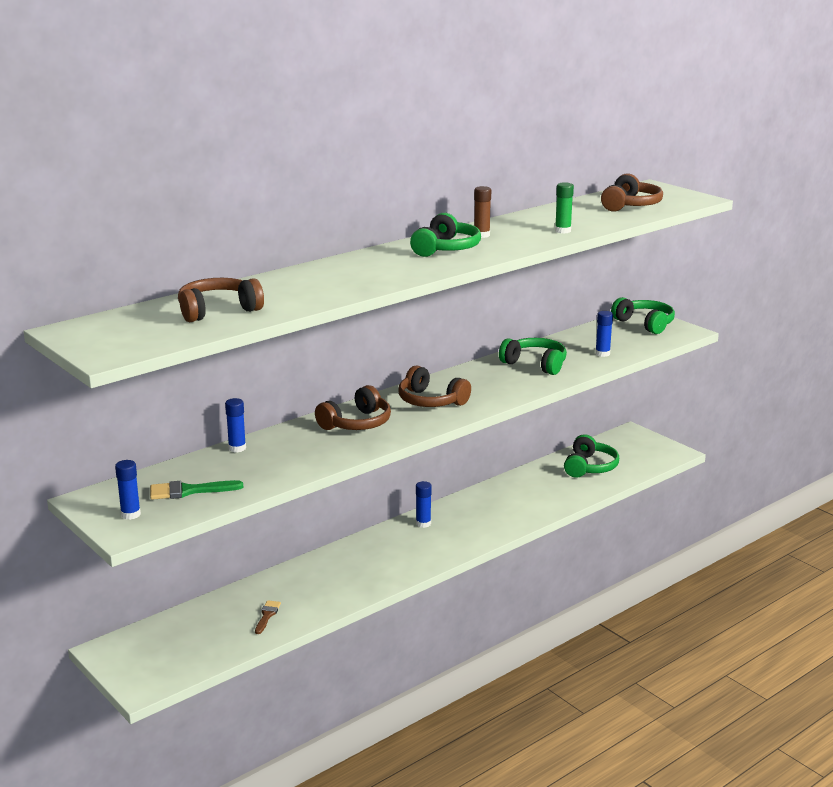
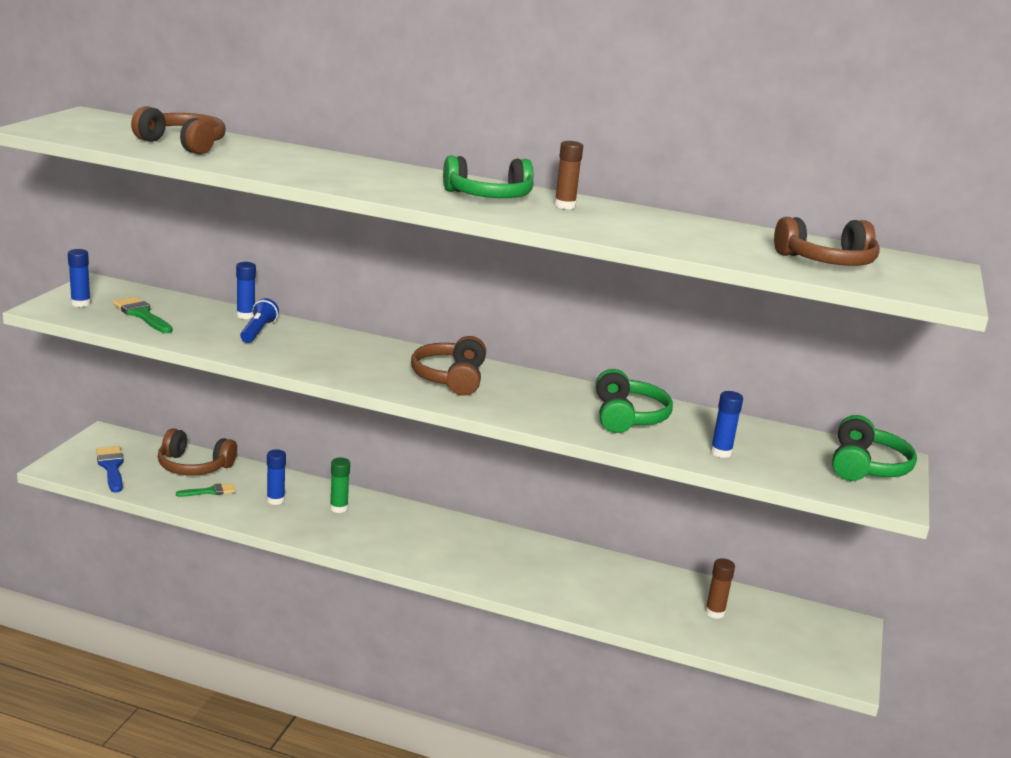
camera: 55 degrees right, 0 degrees up
brown brush [255,600,281,634] -> green brush [176,483,235,497]
brown headphones [315,385,391,430] -> brown headphones moved to [158,428,237,475]
blue glue stick [416,481,432,528] -> blue glue stick moved to [267,449,286,505]
green glue stick [555,182,574,234] -> green glue stick moved to [330,457,350,513]
green headphones [564,434,619,478] -> brown glue stick [705,558,735,619]
none -> blue brush [96,446,124,493]
none -> blue flashlight [240,298,279,343]

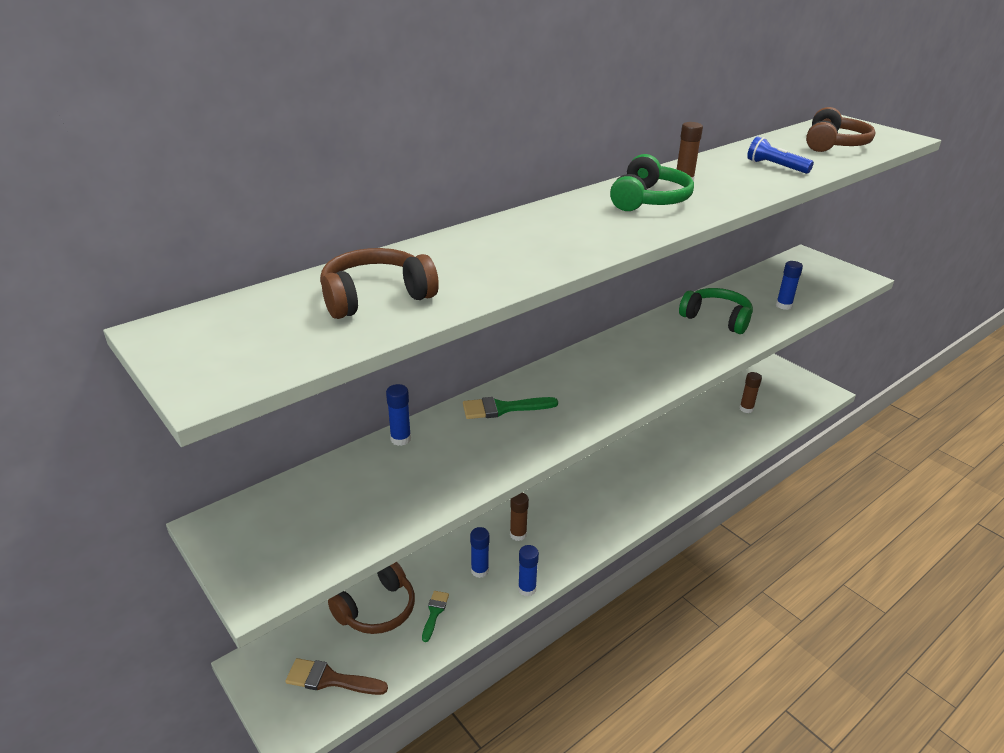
camera: 55 degrees left, 10 degrees up
blue glue stick [68,249,91,307] -> blue glue stick moved to [518,545,539,597]
blue brush [96,446,124,493] -> brown brush [285,658,388,695]
green brush [113,297,172,333] -> green brush moved to [463,397,558,419]
blue flashlight [240,298,279,343] -> blue flashlight moved to [747,137,814,174]
green glue stick [330,457,350,513] -> brown glue stick [510,493,529,541]
brown headphones [411,336,486,396] -> none
green headphones [832,415,917,481] -> none

